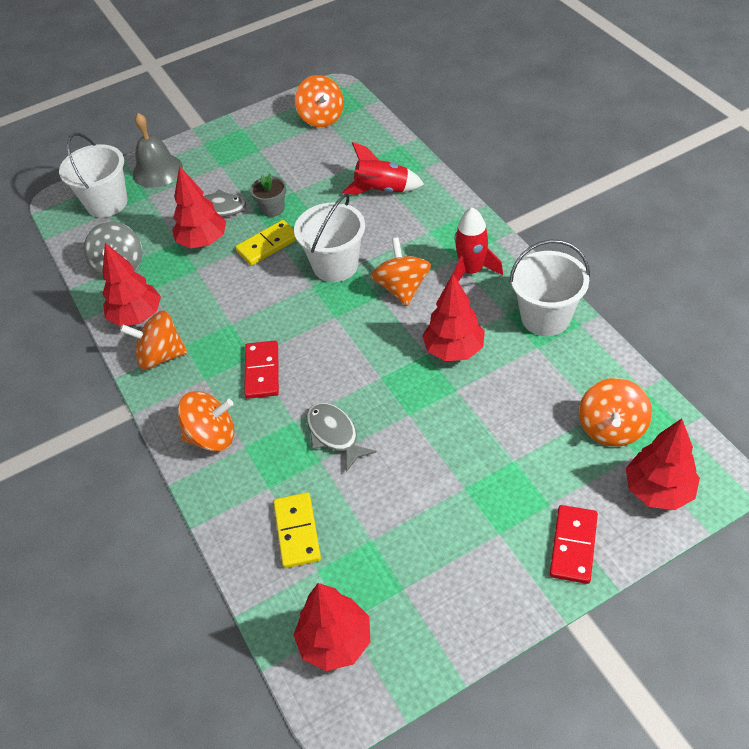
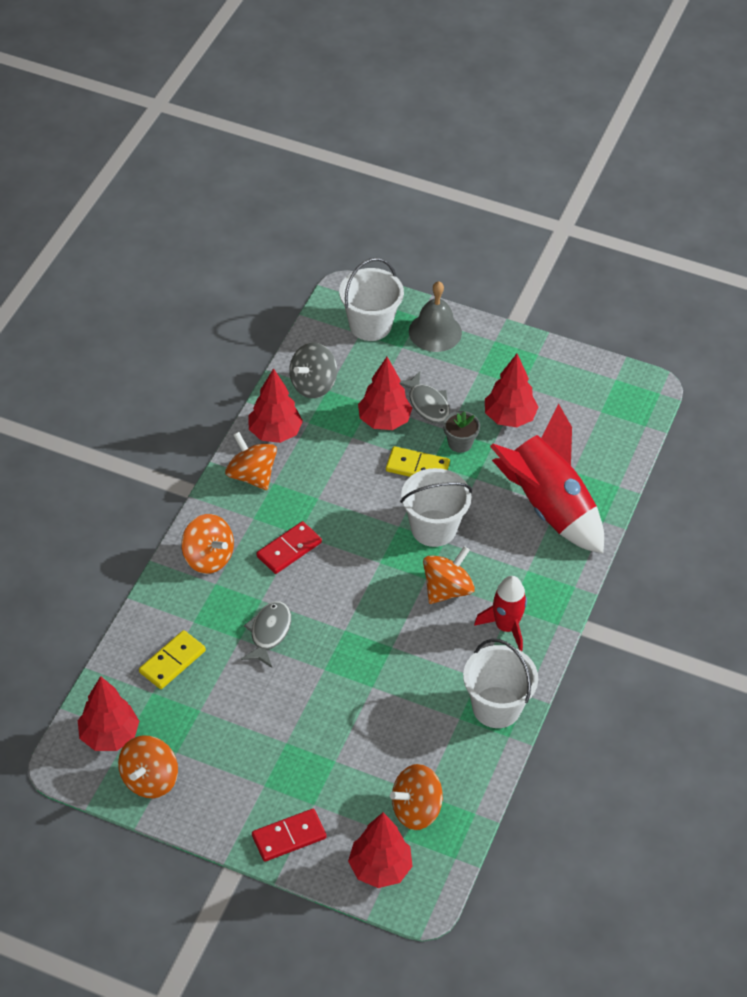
camera: 45 degrees right, 0 degrees up
orange spinning top [295,75,344,127] -> orange spinning top moved to [118,735,178,798]
red rocket [342,142,424,195] -> red rocket [490,403,604,553], size x1.77
red tree [422,274,485,361] -> red tree moved to [485,354,538,427]

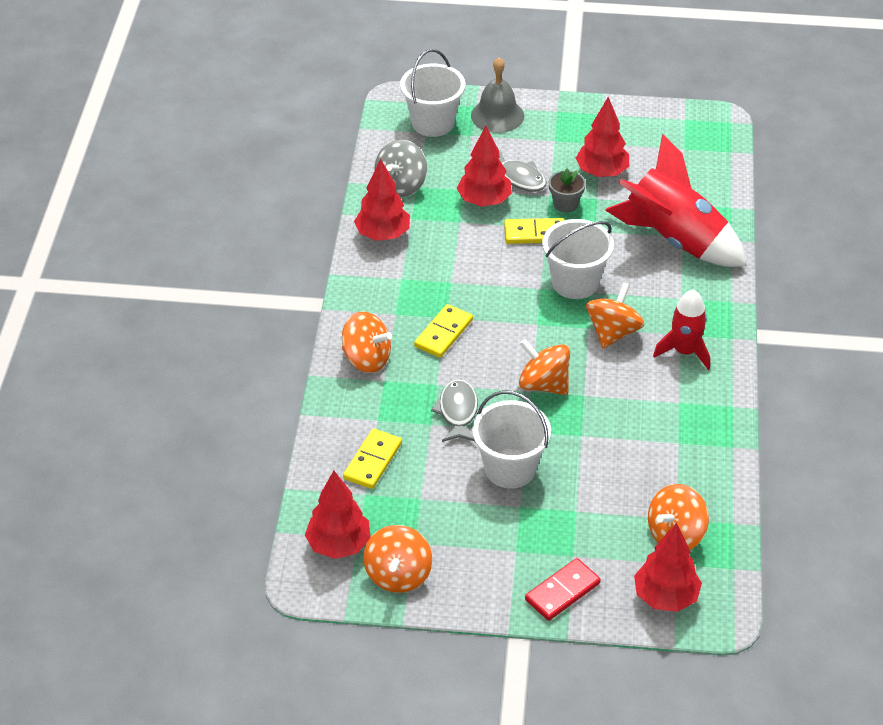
camera: 15 degrees left, 5 degrees down
orange spinning top [225,432,277,490] -> orange spinning top moved to [519,339,570,395]
red domino [257,521,322,574] -> yellow domino [414,304,473,358]
white bucket [463,639,538,728] -> white bucket moved to [472,390,551,489]

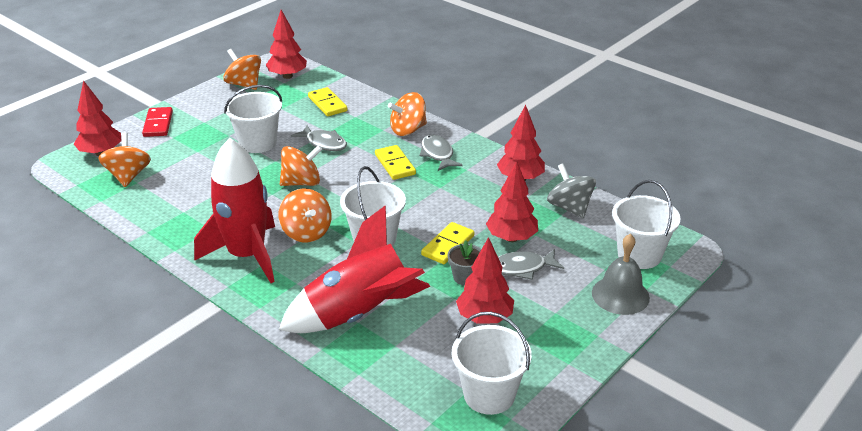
camera: 125 degrees right, 10 degrees down
red rocket [653,289,710,370] -> red rocket [194,138,275,283], size x1.77
none -> grey fish [420,135,463,171]
none -> white bucket [452,312,532,415]

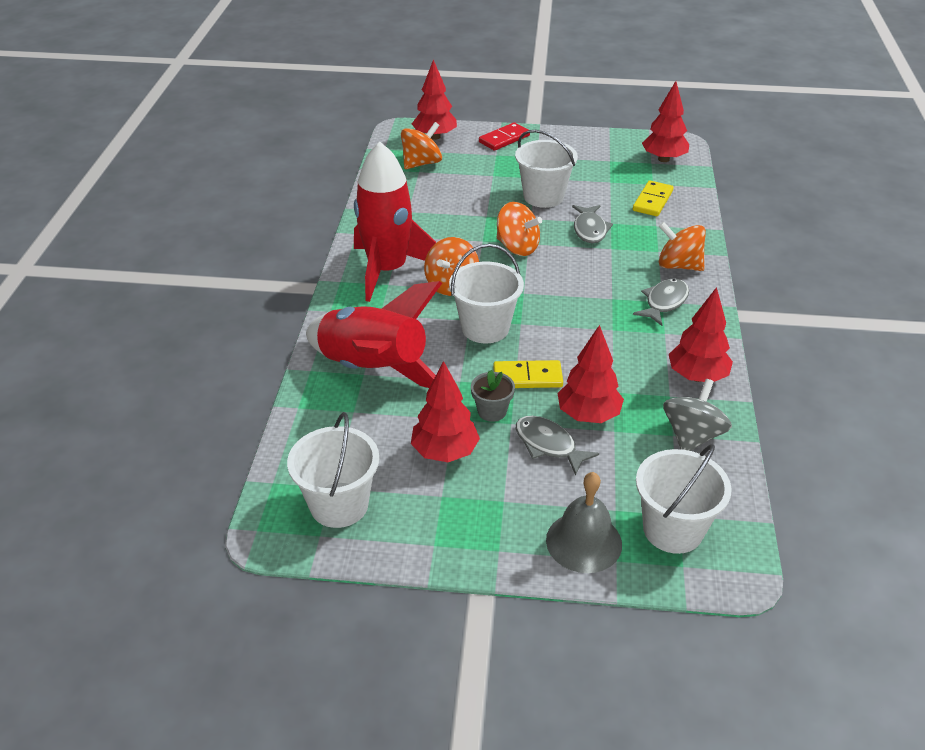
camera: 55 degrees right, 5 degrees up
orange spinning top [223,49,261,90] -> none
yellow domino [375,145,416,180] -> none

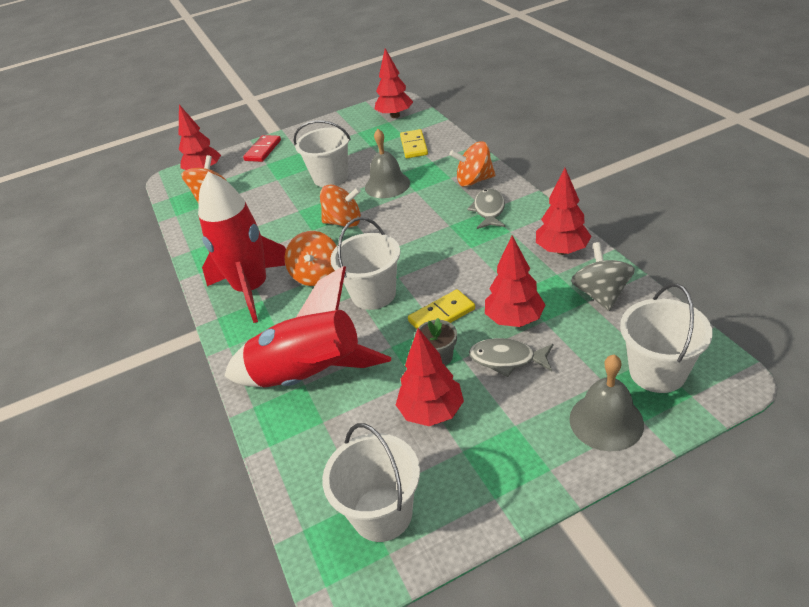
camera: 25 degrees left, 0 degrees up
grey fish [572,205,613,243] -> grey bell [365,129,410,198]

